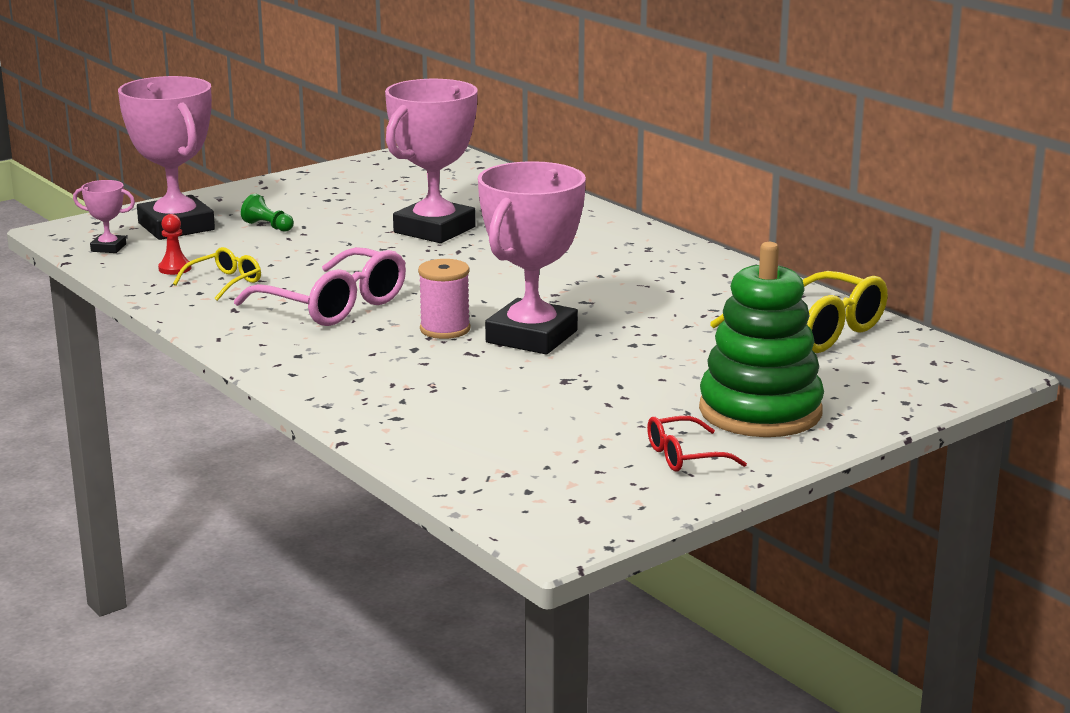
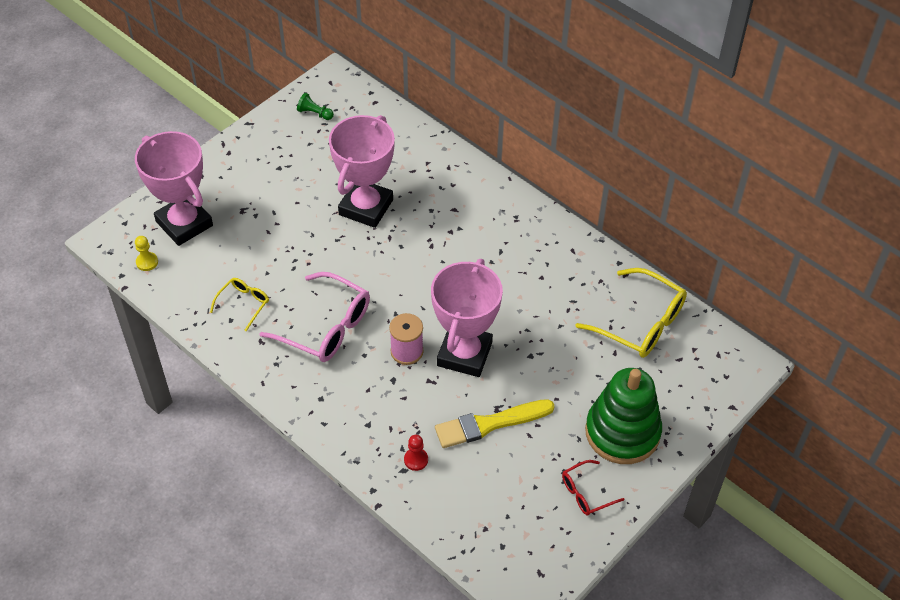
camera: 10 degrees left, 30 degrees up
pink trophy [73,180,135,253] -> yellow pawn [135,236,158,271]
red pawn [158,214,191,275] -> red pawn moved to [404,435,428,471]
green pawn [241,194,294,232] -> green pawn moved to [297,93,334,120]
none -> yellow brush [435,399,555,448]

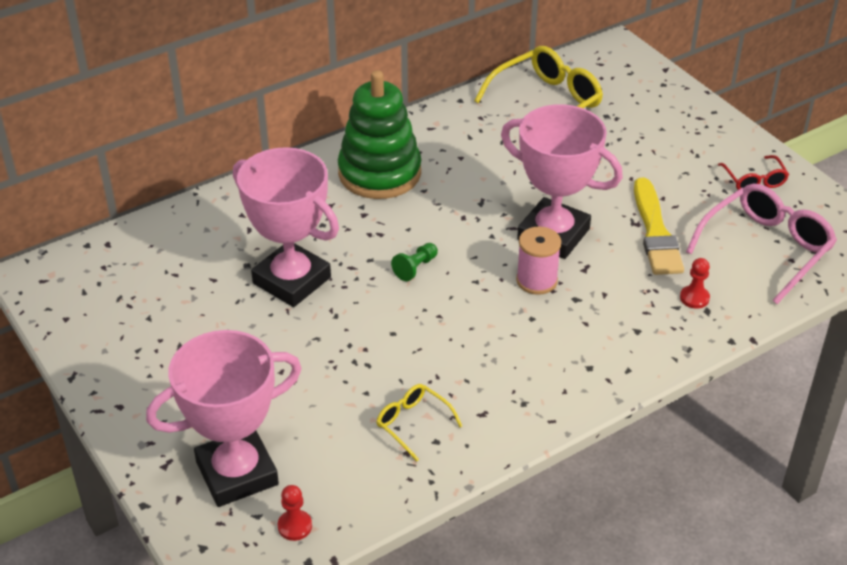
camera: 75 degrees left, 10 degrees down
yellow pawn [135,236,158,271] -> red pawn [278,485,312,541]
pink glasses [259,272,370,362] -> pink glasses moved to [686,184,837,304]
green pawn [297,93,334,120] -> green pawn moved to [391,243,438,281]
green stacking toy [585,368,662,464] -> green stacking toy moved to [338,70,421,199]

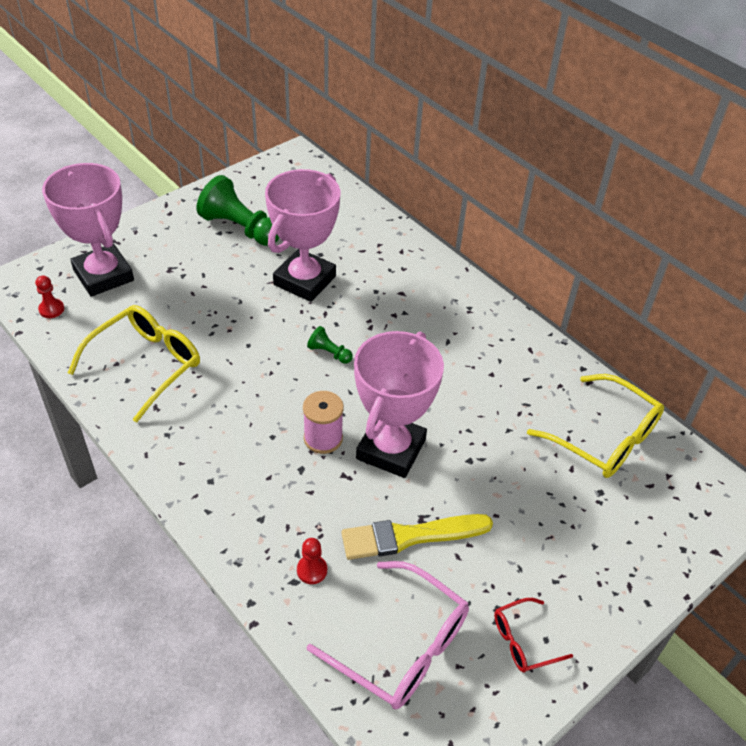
camera: 80 degrees right, 5 degrees up
green stacking toy [338,70,421,199] -> none
yellow glasses [376,384,462,462] -> yellow glasses [68,305,200,423], size x1.90
none -> green pawn [197,175,279,246]

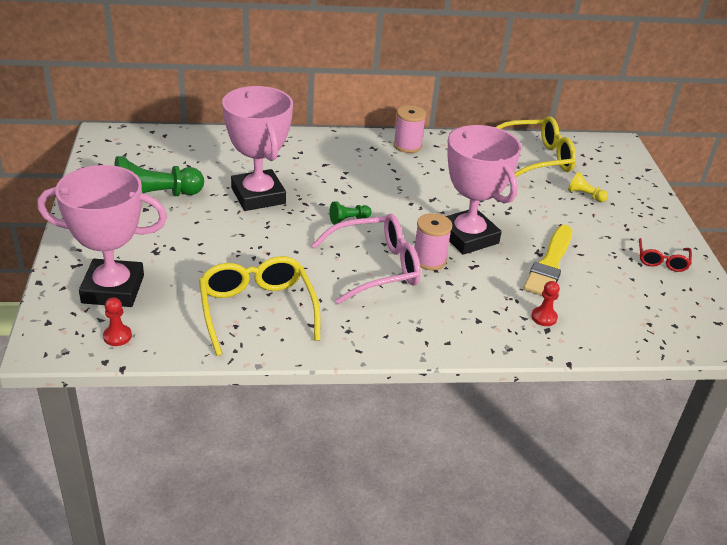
camera: 55 degrees left, 10 degrees down
pink glasses [307,561,469,709] -> pink glasses moved to [311,214,421,304]
none -> pink spool [394,105,426,153]
none -> yellow pawn [568,172,608,202]

